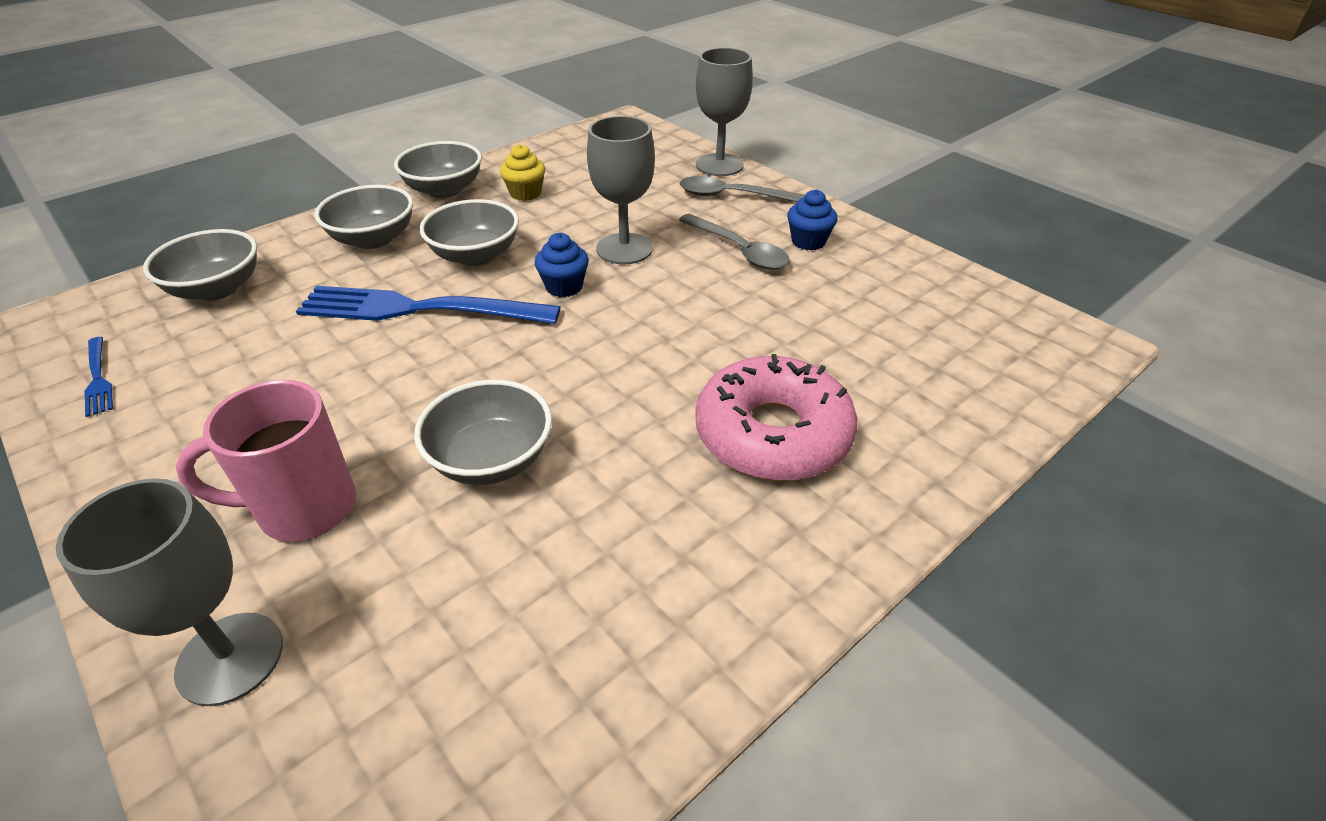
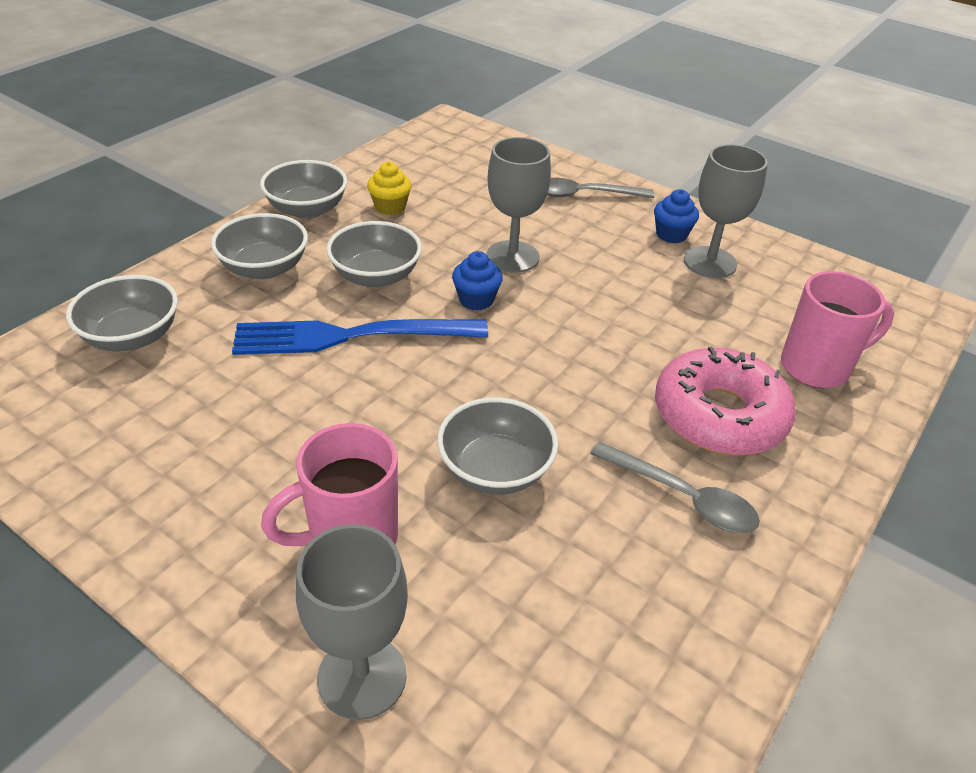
camera: 15 degrees left, 0 degrees up
blue fork [85,337,113,417] -> none
grey spoon [679,214,790,270] -> grey spoon moved to [590,441,760,533]
grey goblet [696,48,753,176] -> grey goblet moved to [684,144,768,278]
none -> pink mug [781,271,894,388]

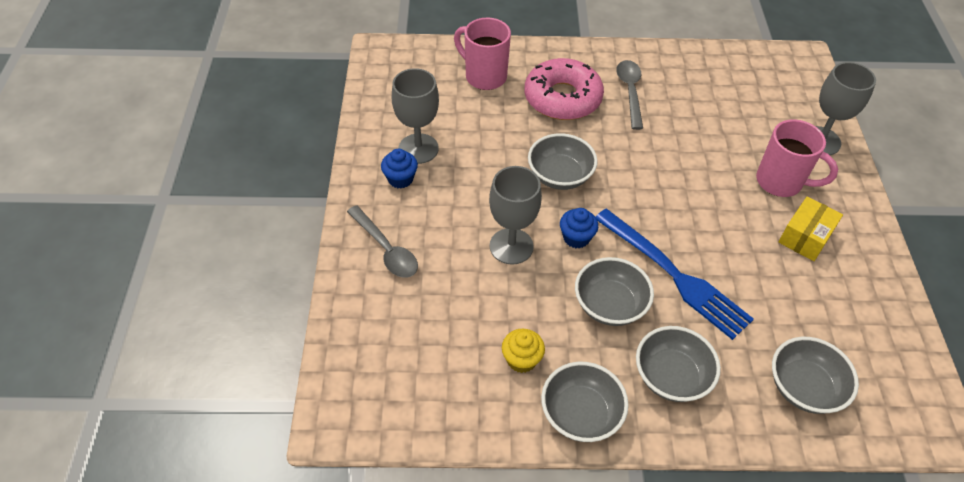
camera: 125 degrees left, 10 degrees up
grey bowl [437,397,558,495] -> grey bowl moved to [528,133,598,190]
none -> yellow box [779,196,843,261]

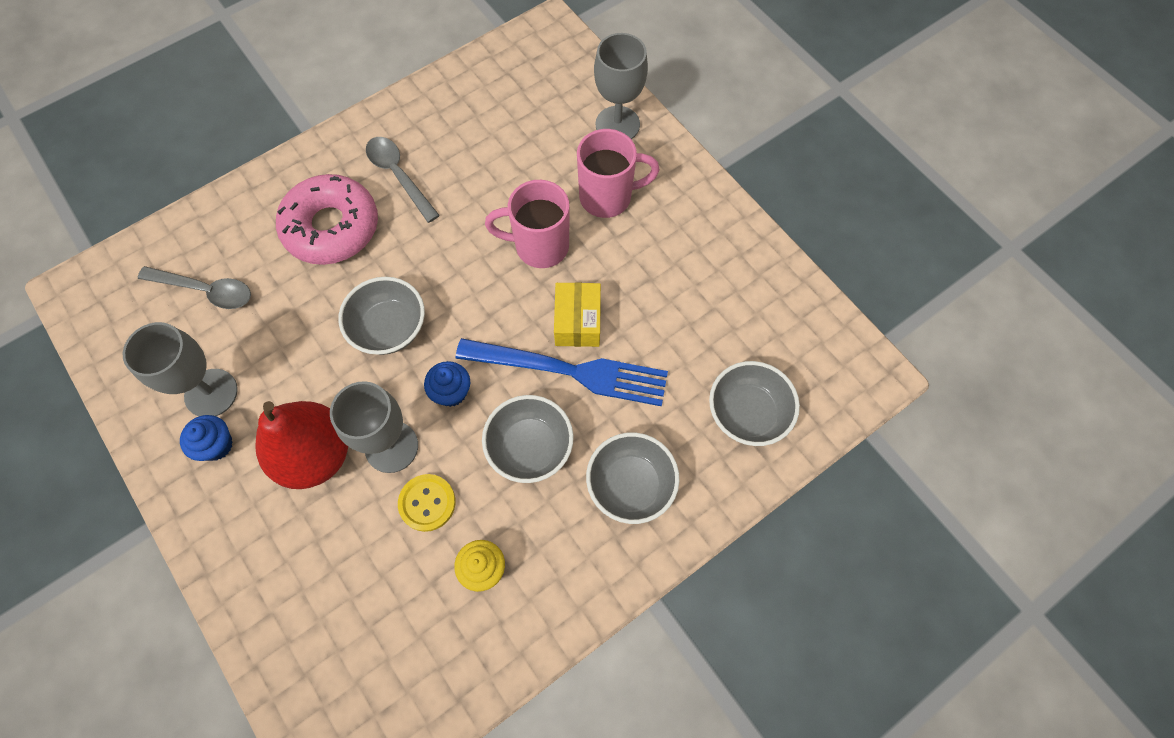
camera: 35 degrees left, 15 degrees up
grey spoon [347,205,418,278] -> grey spoon moved to [138,266,251,309]
pink mug [454,18,511,90] -> pink mug moved to [485,180,570,268]
grey bowl [541,362,629,442] -> none
yellow box [779,196,843,261] -> yellow box moved to [554,282,601,347]
none -> red pear [255,401,348,489]
none -> yellow button [398,474,456,532]

